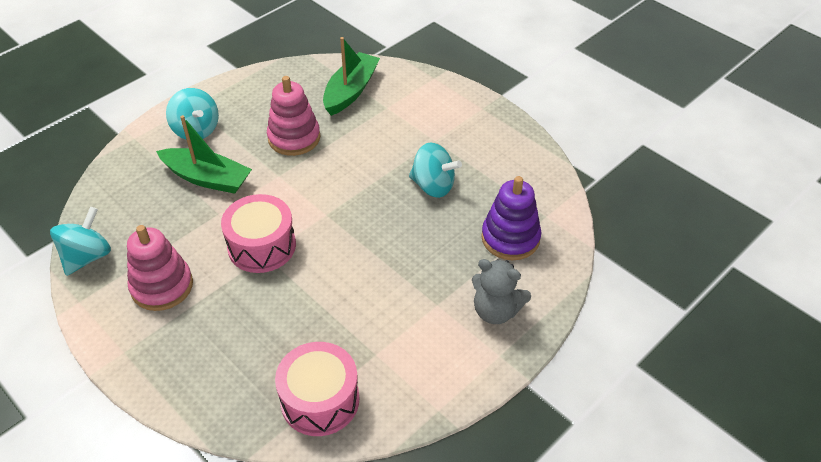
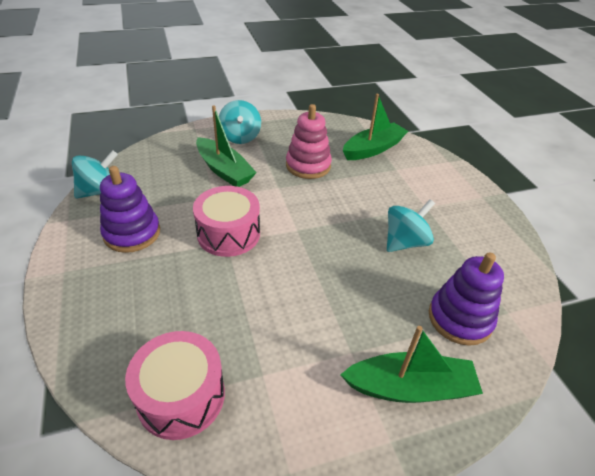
camera: 25 degrees right, 5 degrees down
pink stacking toy [127,225,193,311] -> purple stacking toy [100,166,160,253]
turquoise spinning top [409,143,462,198] -> turquoise spinning top turned 90 degrees counterclockwise [387,199,435,252]
grey teddy bear [472,259,531,324] -> green boat [340,326,483,403]

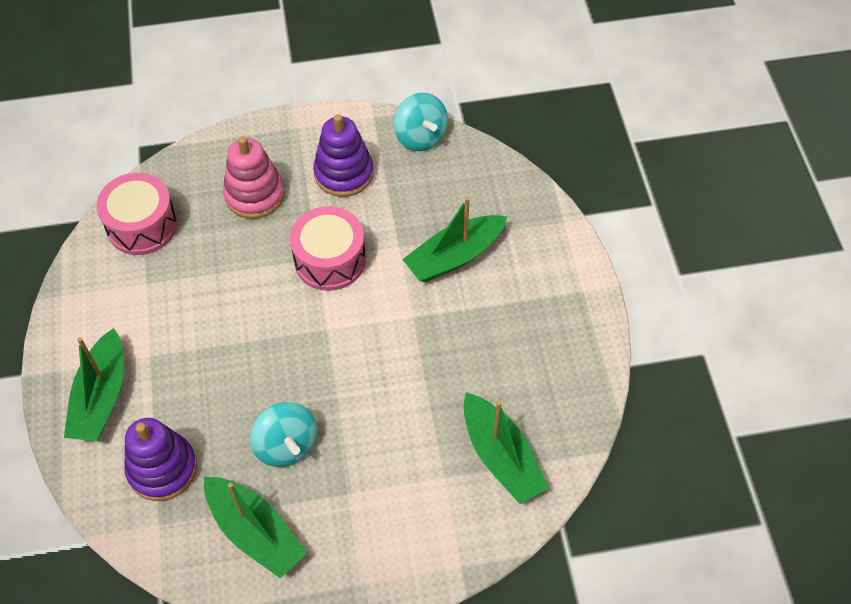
camera: 100 degrees right, 15 degrees up
turquoise spinning top [219,100,261,144] -> none
pink stacking toy [286,104,332,179] -> pink stacking toy moved to [223,136,285,219]
none -> green boat [204,477,307,579]

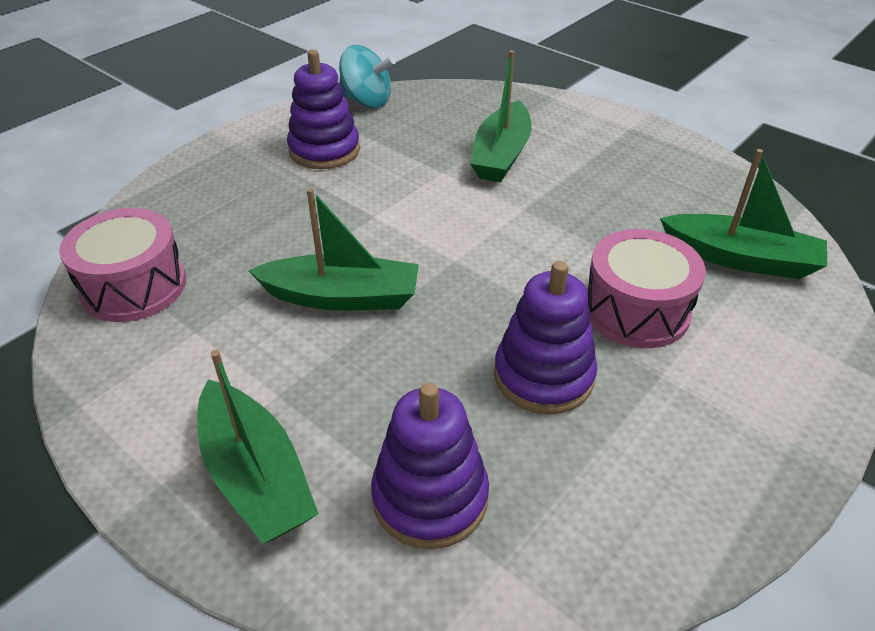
camera: 40 degrees left, 15 degrees down
green boat [204,477,307,579] -> green boat moved to [248,188,419,311]
pink stacking toy [223,136,285,219] -> none
turquoise spinning top [250,402,317,467] -> purple stacking toy [494,261,597,414]
pink drum [290,206,366,291] -> pink drum moved to [587,229,706,348]

